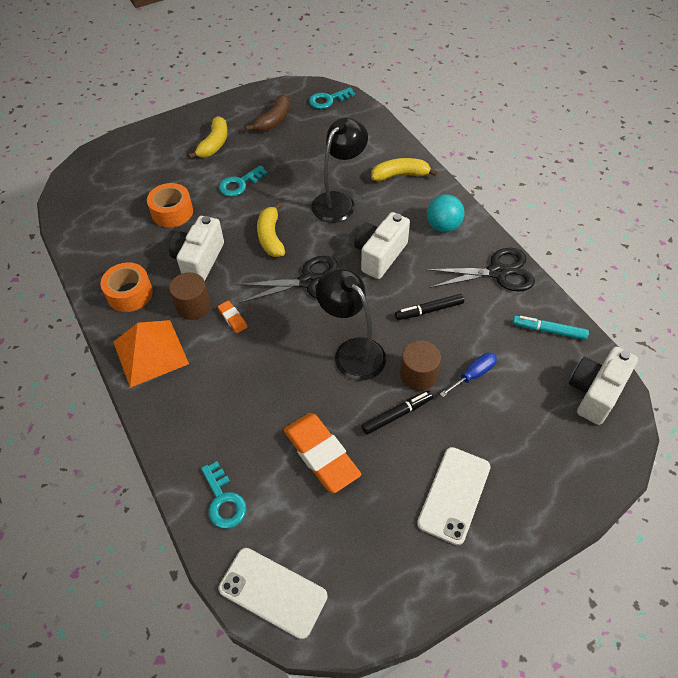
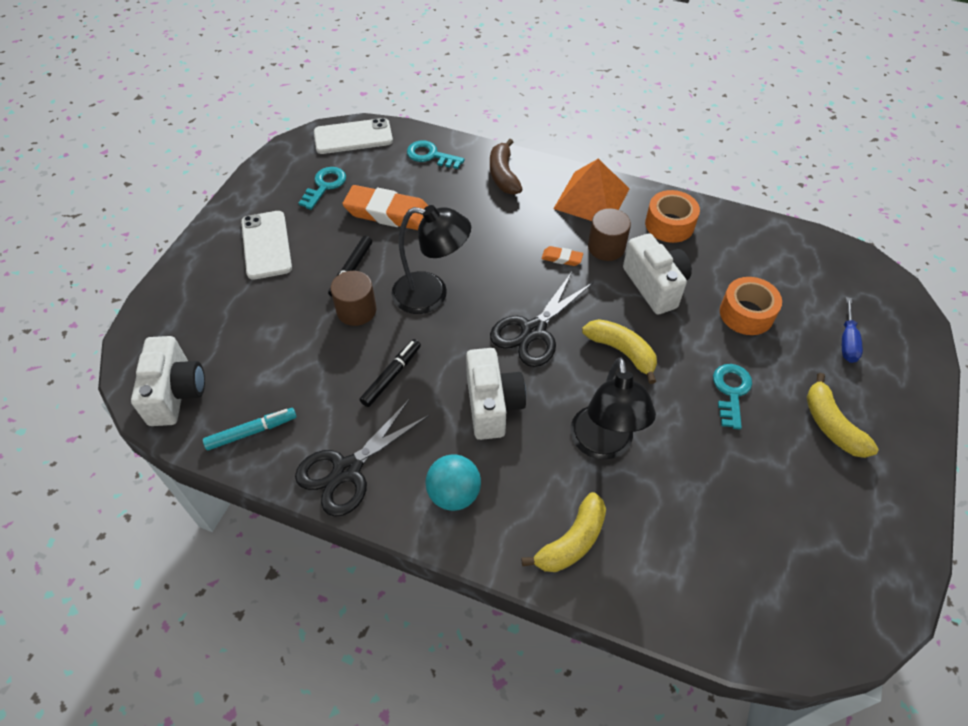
camera: 140 degrees right, 0 degrees up
brown banana [246,94,290,132] -> brown banana moved to [490,139,523,195]
turquoise key [309,87,355,109] -> turquoise key moved to [299,167,346,210]
blue screwdriver [440,353,497,397] -> blue screwdriver moved to [842,297,863,363]

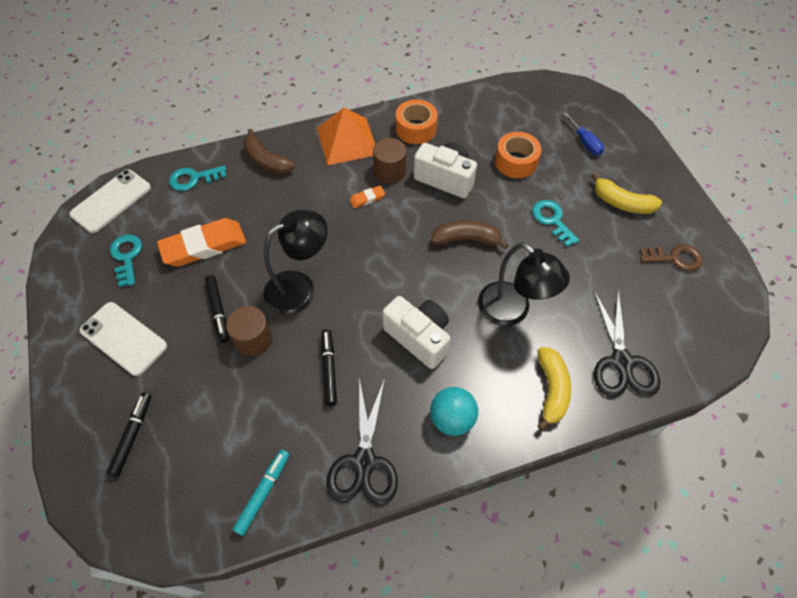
camera: 40 degrees left, 5 degrees up
white camera [131,336,205,426] -> none
black scissors [490,272,594,367] -> black scissors moved to [594,290,660,397]
yellow banana [582,319,657,384] -> brown banana [431,220,508,249]
none -> black marker [107,393,152,477]
none -> brown key [640,244,703,271]

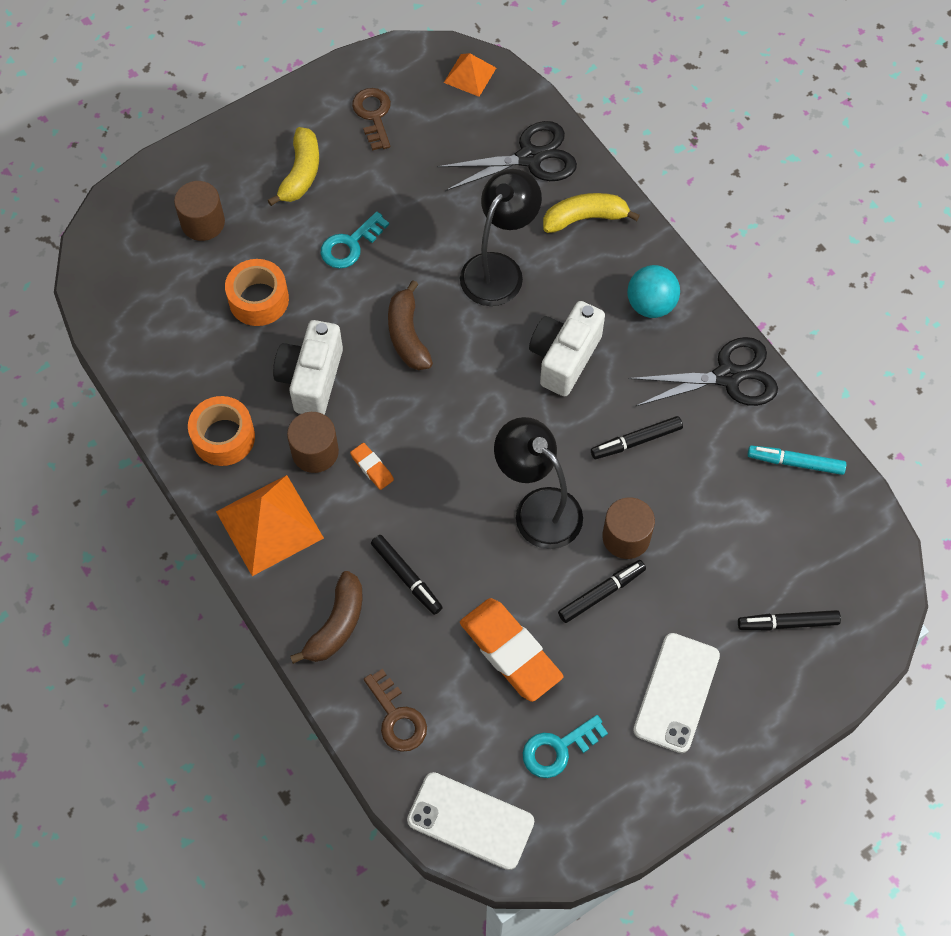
camera: 105 degrees left, 5 degrees up
turquoise key [169,165,227,191] -> brown key [364,669,427,752]
blue screwdriver [564,113,604,156] -> brown cylinder [174,181,225,241]
none -> black marker [371,535,443,615]
none -> orange pyramid [444,53,496,97]

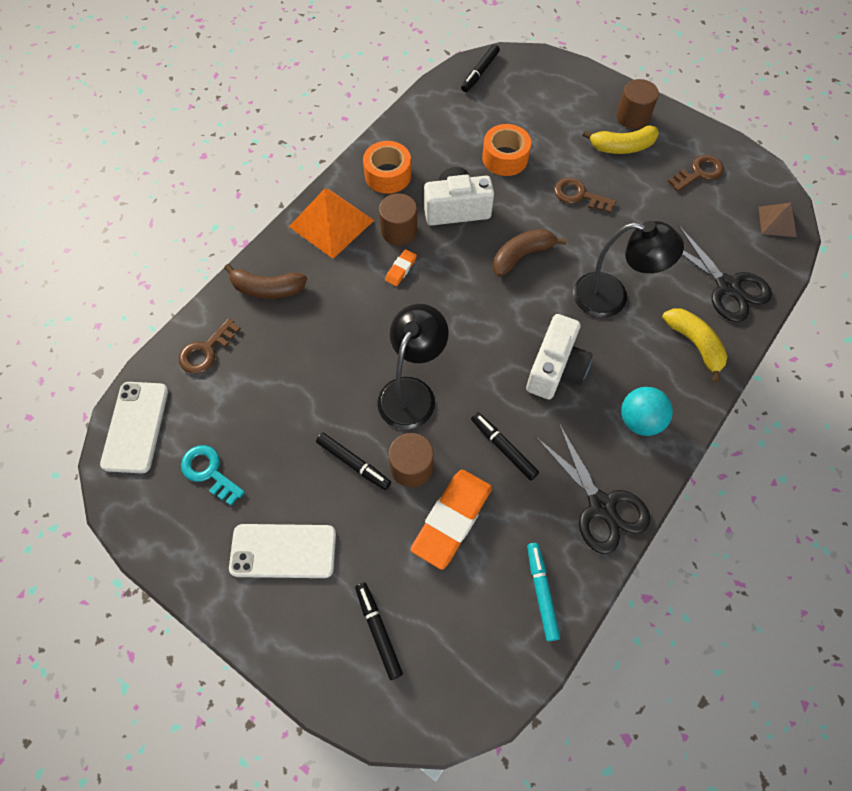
camera: 70 degrees right, 0 degrees up
brown cylinder [174,181,225,241] -> brown cylinder moved to [616,79,659,129]
turquoise key [320,212,389,269] -> brown key [554,178,616,213]
black marker [371,535,443,615] -> black marker moved to [461,44,500,92]
orange pyramid [444,53,496,97] -> brown pyramid [759,203,797,237]
orange eraser [460,598,563,702] -> orange eraser moved to [410,470,492,570]
white camera [529,301,605,396] -> white camera turned 105 degrees clockwise [526,314,592,399]

